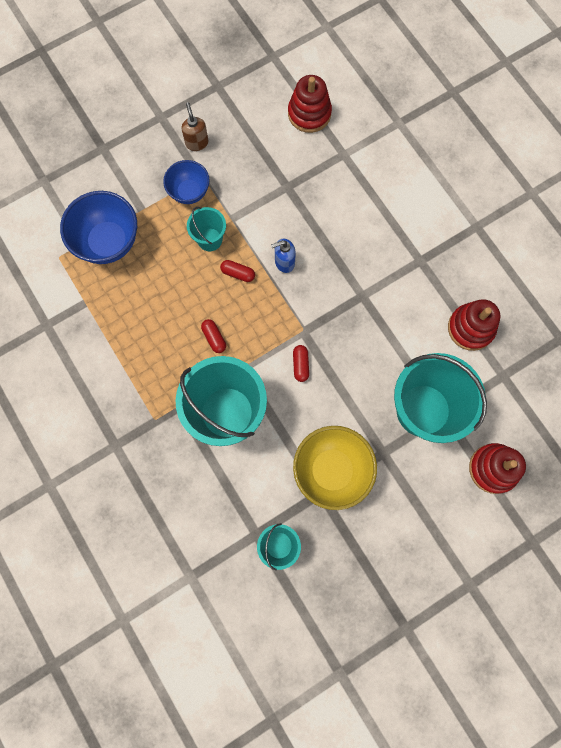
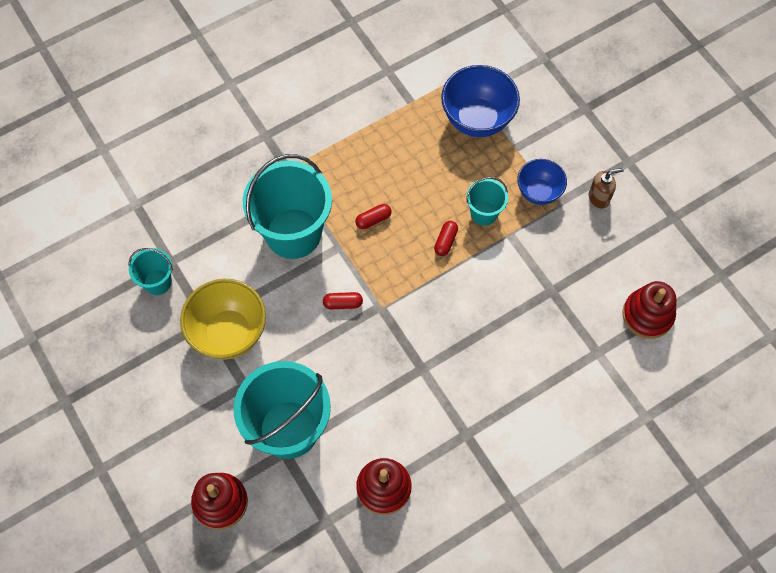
camera: 90 degrees right, 10 degrees down
blue soap dispenser [271,239,296,273] -> none

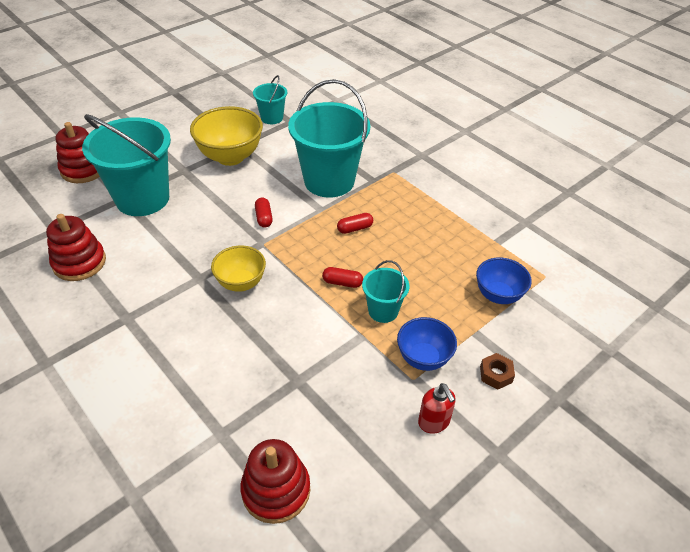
camera: 80 degrees right, 20 degrees down
red capsule [355,204,392,229] -> red capsule turned 75 degrees counterclockwise [337,213,373,234]
blue bowl [441,65,520,137] -> blue bowl [476,258,532,304], size x0.62
brown soap dispenser [589,168,624,209] -> red soap dispenser [418,383,456,434]
none -> yellow bowl [211,246,266,292]
none -> brown nut [480,353,515,390]

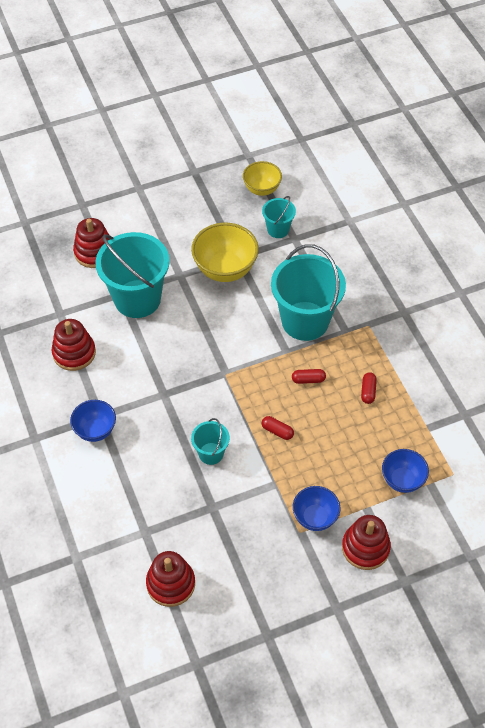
camera: 20 degrees right, 10 degrees up
yellow bowl [211,246,266,292] -> yellow bowl moved to [243,161,282,196]
red capsule [255,198,273,227] -> red capsule moved to [361,372,377,404]
turquoise bucket [362,260,409,323] -> turquoise bucket moved to [191,418,230,465]
red soap dispenser [418,383,456,434] -> none
brown nut [480,353,515,390] -> red stacking toy [342,515,391,570]
none -> blue bowl [70,400,116,442]

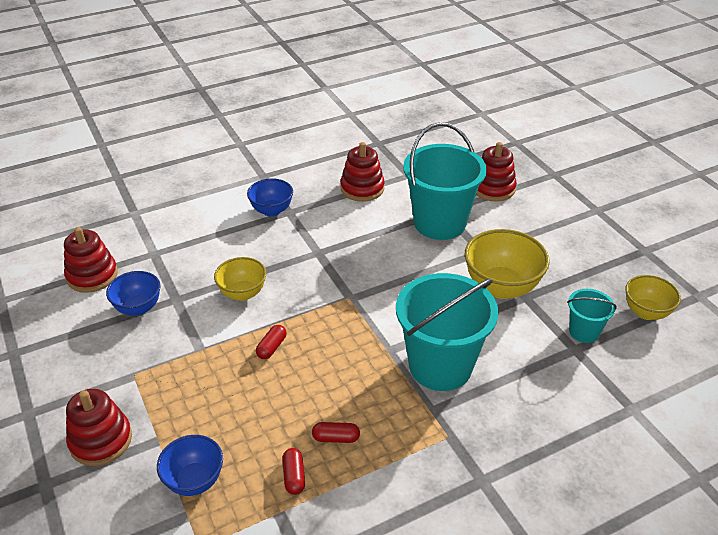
camera: 85 degrees right, 15 degrees down
turquoise bucket [191,418,230,465] -> yellow bowl [214,257,266,301]
red capsule [292,369,326,384] -> red capsule moved to [282,448,305,495]
blue bowl [293,486,340,531] -> blue bowl moved to [106,271,160,316]

